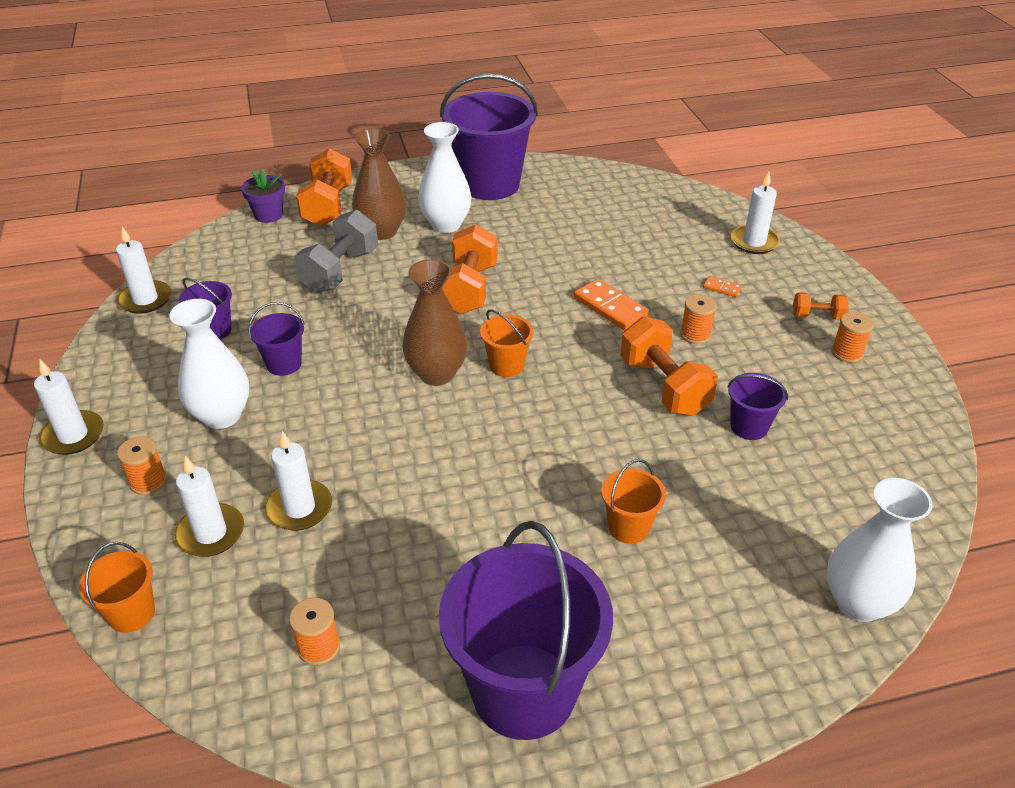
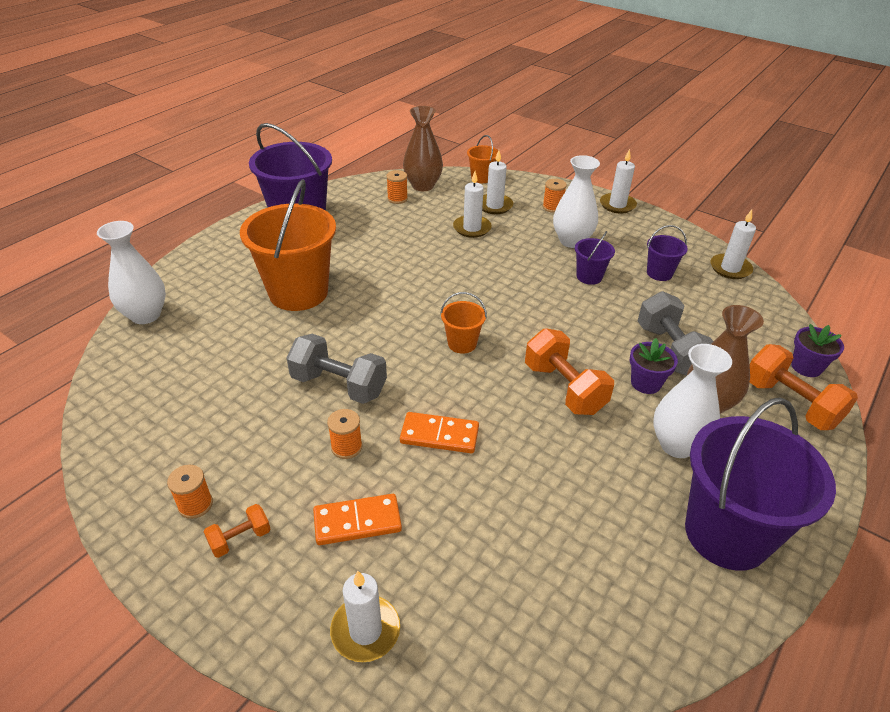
camera: 140 degrees right, 0 degrees up
brown vase [402,259,467,386] -> brown vase moved to [403,106,443,191]
orange bucket [601,459,666,544] -> orange bucket [240,179,336,311], size x2.19
orange dumbbell [620,316,718,416] -> grey dumbbell [286,334,387,404]
orange domino [703,276,742,297] -> orange domino [313,494,402,545], size x2.00
purple bucket [727,373,788,440] -> none
none -> purple flower pot [630,338,678,394]

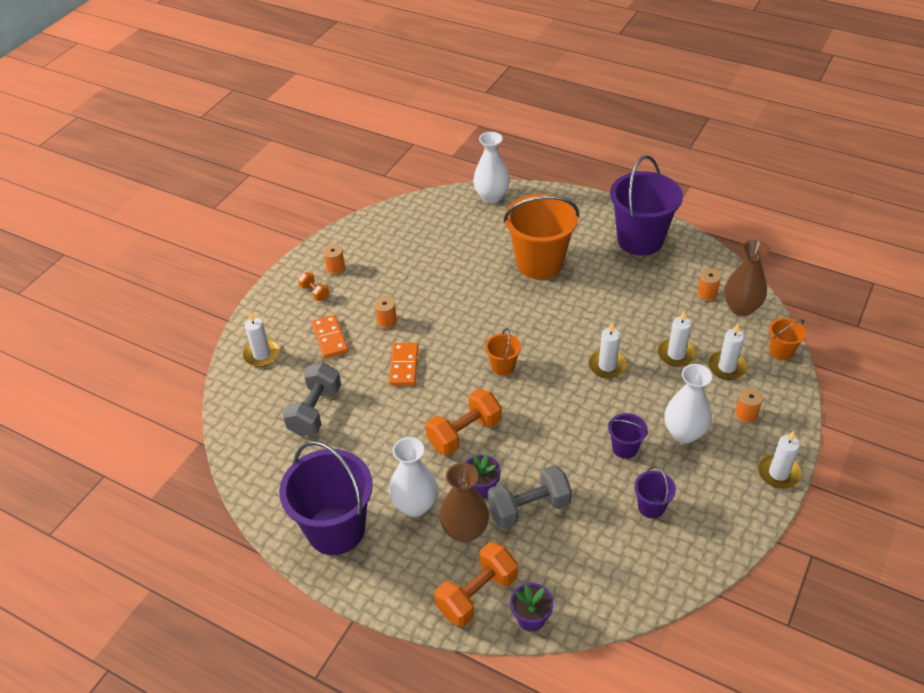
camera: 85 degrees right, 5 degrees up
grey dumbbell [286,334,387,404] -> grey dumbbell moved to [283,363,341,437]
white candle [710,210,756,279] -> white candle moved to [588,322,627,379]

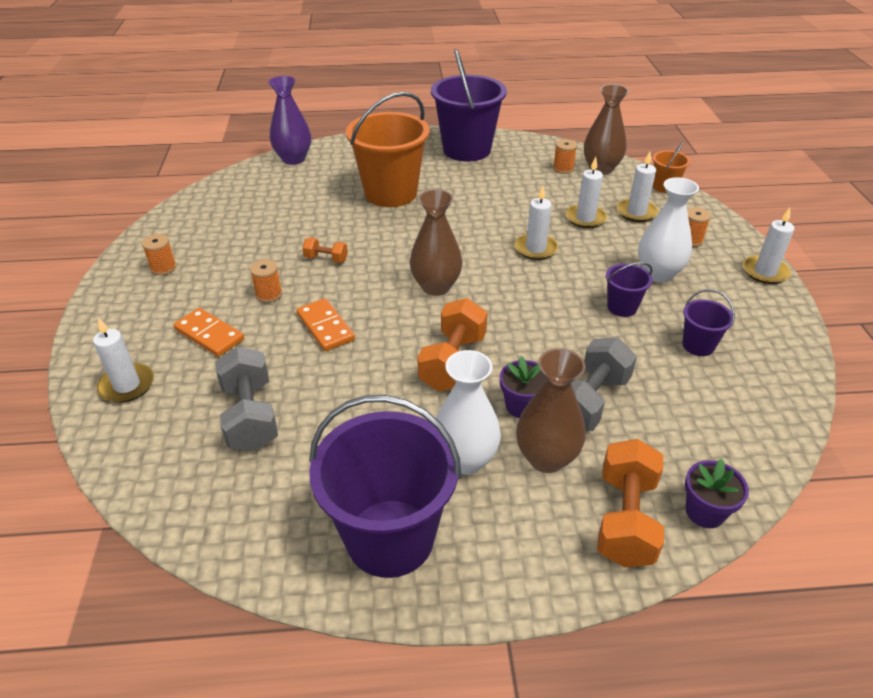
camera: 35 degrees left, 5 degrees down
orange dumbbell [298,272,329,301] -> orange dumbbell moved to [303,238,348,263]
white vase [473,132,510,203] -> purple vase [268,76,311,165]
orange bucket [485,328,521,376] -> brown vase [410,189,462,296]

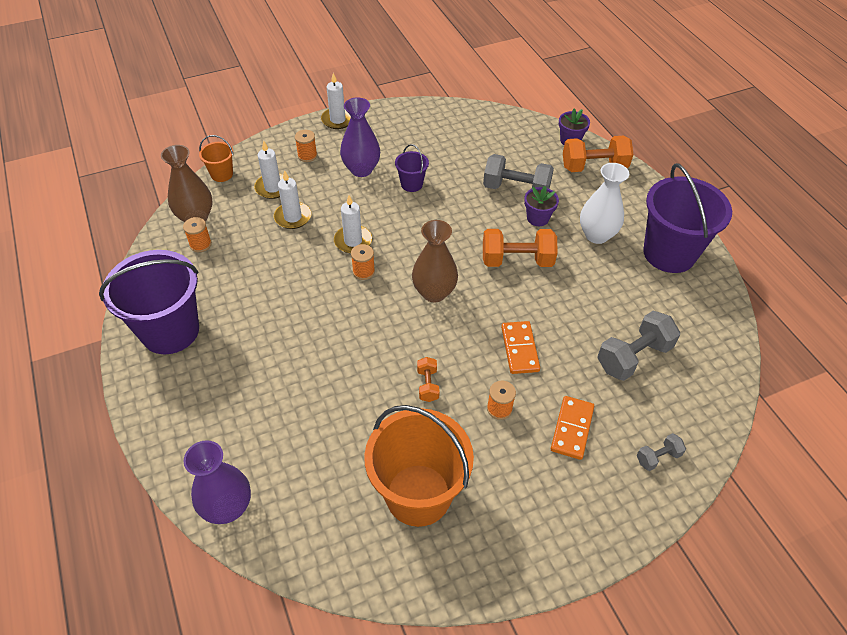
camera: 110 degrees left, 10 degrees up
white candle [93,317,154,403] -> grey dumbbell [637,433,686,471]
orange spool [142,234,177,275] -> orange spool moved to [351,244,375,280]
orange domino [296,298,355,351] -> orange domino turned 45 degrees counterclockwise [501,321,540,374]
orange bucket [346,92,430,207] -> orange bucket moved to [364,405,474,527]
brown vase [516,348,586,473] -> none
white vase [638,177,699,283] -> purple vase [340,97,380,177]
purple bucket [682,289,735,356] -> none

